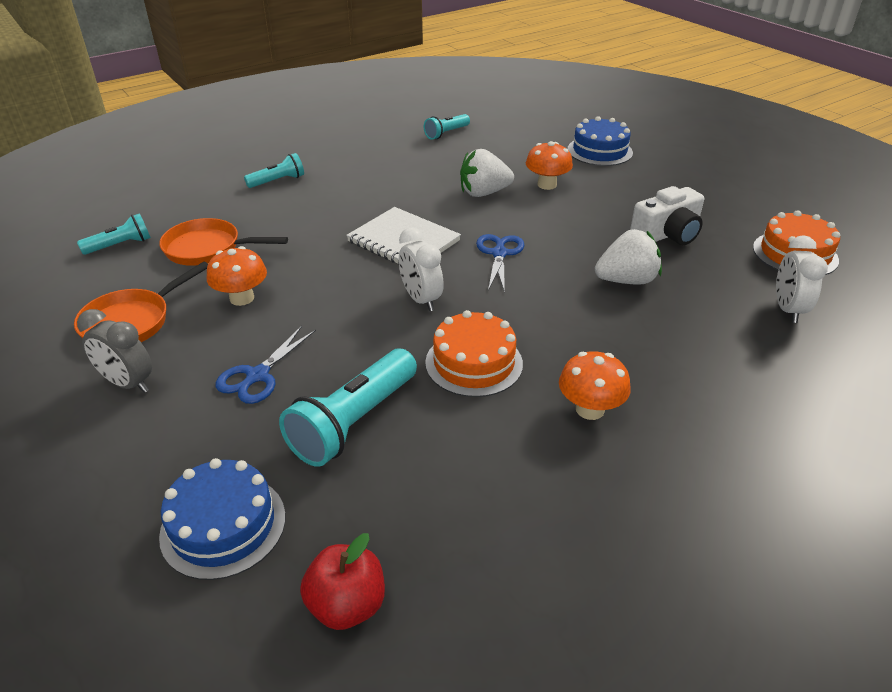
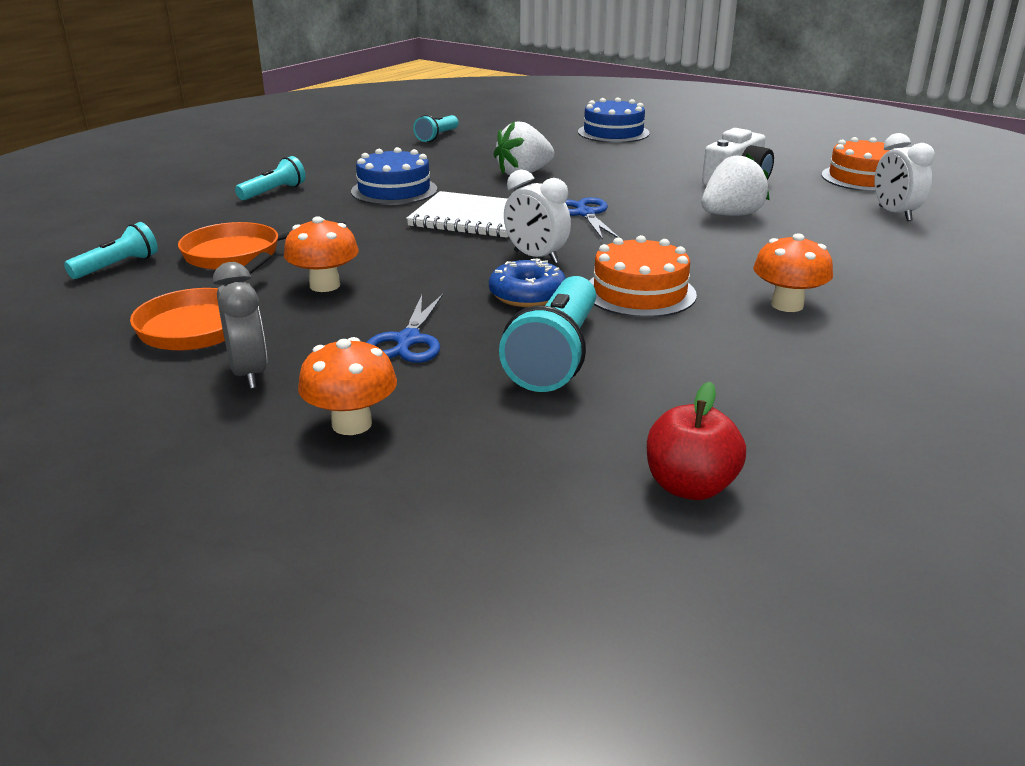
camera: 20 degrees left, 10 degrees down
grey clock [77,309,152,393] -> grey clock turned 120 degrees counterclockwise [213,262,267,389]
blue cake [159,458,285,580] -> blue cake moved to [351,147,437,205]
orange mushroom [526,141,573,190] -> orange mushroom moved to [298,337,397,435]
none -> blue donut [489,258,566,307]

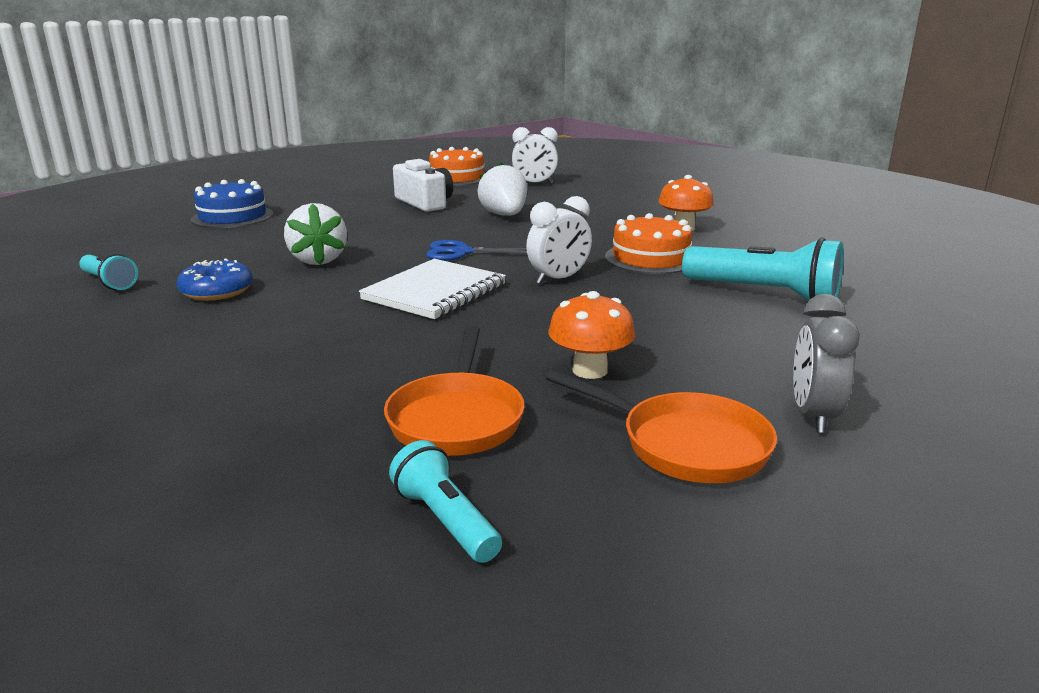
camera: 75 degrees left, 5 degrees down
grey clock [213,262,267,389] -> grey clock turned 75 degrees counterclockwise [793,294,860,433]
turquoise flashlight [235,156,306,200] -> none
orange mushroom [298,337,397,435] -> none
blue cake [351,147,437,205] -> none
blue scissors [366,294,443,363] -> none
blue donut [489,258,566,307] -> blue donut moved to [177,259,253,301]
red apple [647,382,746,500] -> none

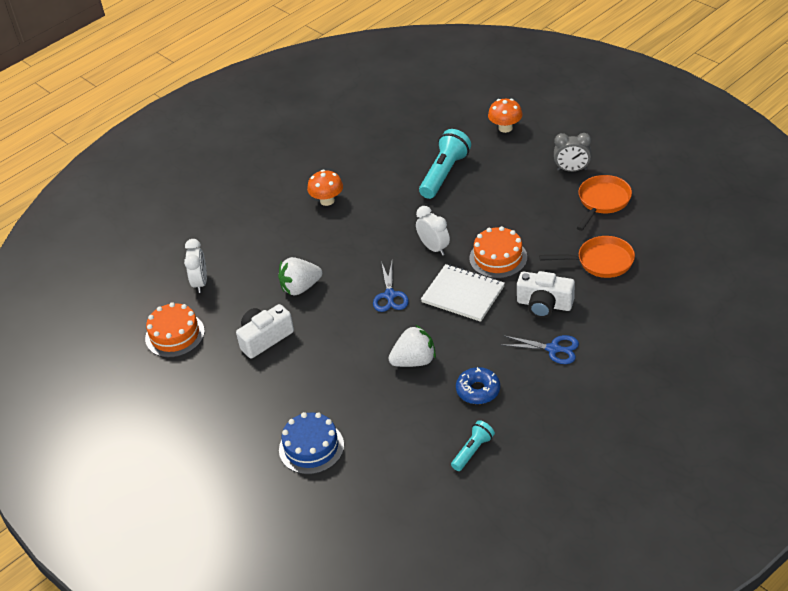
camera: 90 degrees left, 20 degrees up
turquoise flashlight [389,440,502,563] -> none
orange mushroom [548,291,635,379] -> orange mushroom moved to [488,99,523,133]
orange cake [605,213,692,274] -> orange cake moved to [469,226,527,278]
none -> blue scissors [503,335,579,364]
none -> white camera [517,271,575,318]

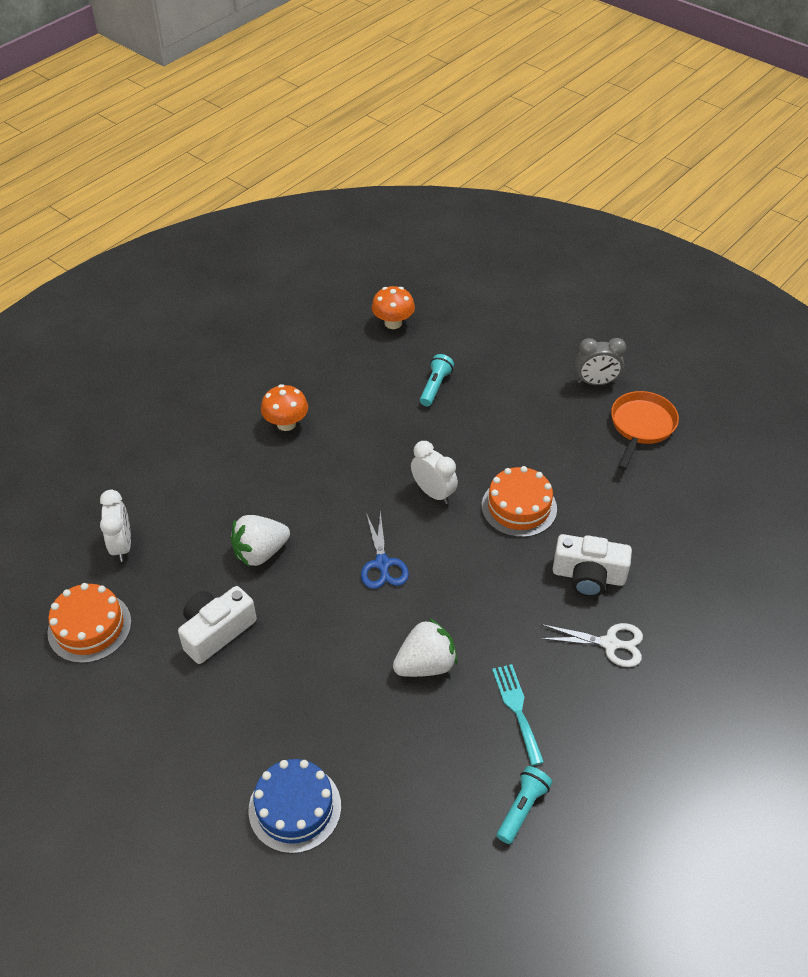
camera: 10 degrees left, 5 degrees up
turquoise flashlight [419,129,471,199] -> turquoise flashlight [420,354,454,406], size x0.57
white notebook [421,264,505,322] -> none
blue donut [456,367,500,404] -> turquoise fork [492,664,544,766]
orange mushroom [488,99,523,133] -> orange mushroom moved to [372,286,415,329]
blue scissors [503,335,579,364] -> white scissors [540,623,643,667]
orange pan [539,236,635,278] -> none

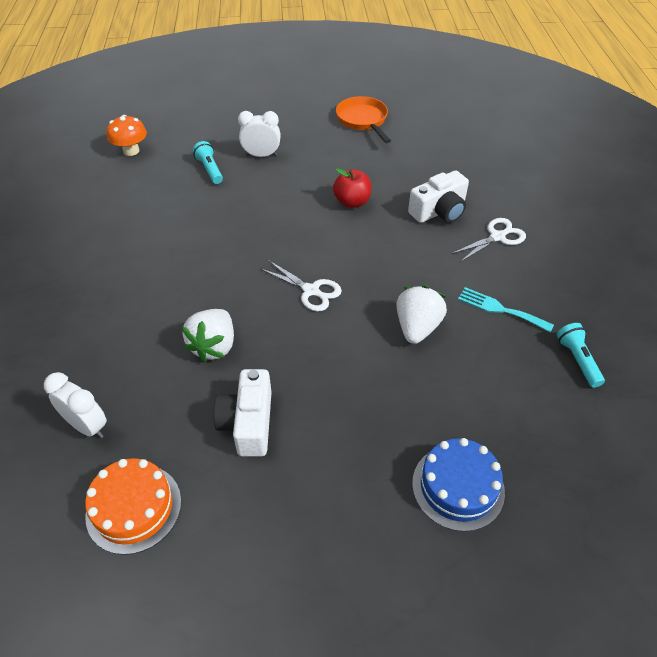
camera: 45 degrees left, 0 degrees up
orange mushroom [261,384,308,431] -> none
blue scissors [361,511,409,589] -> white scissors [261,260,342,312]
white clock [411,441,458,504] -> white clock moved to [238,111,281,157]
orange cake [482,466,557,537] -> red apple [333,168,371,208]
grey clock [575,338,626,385] -> none

